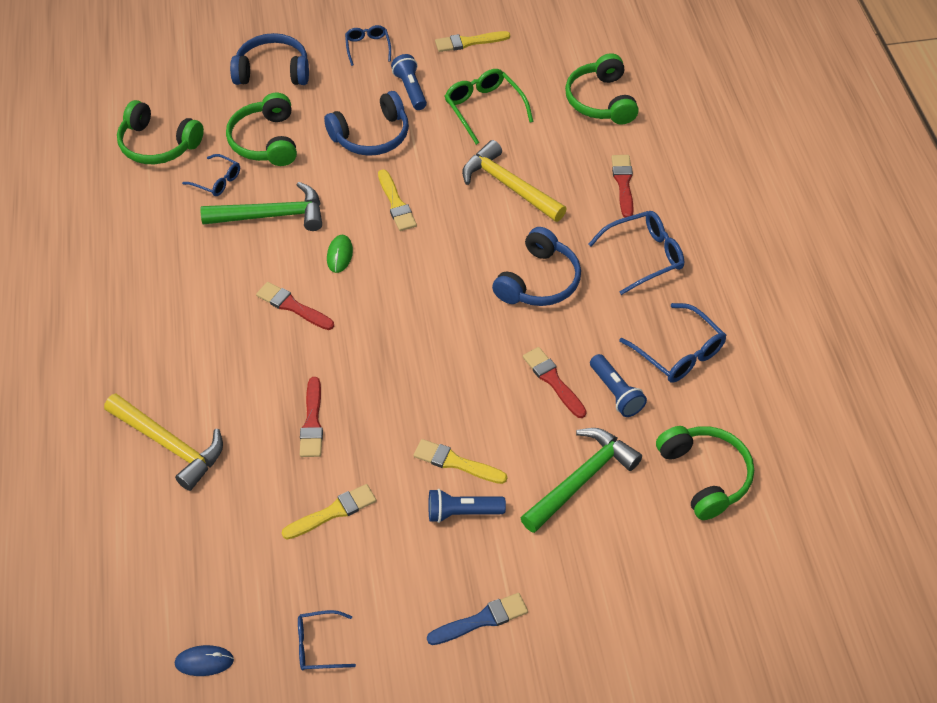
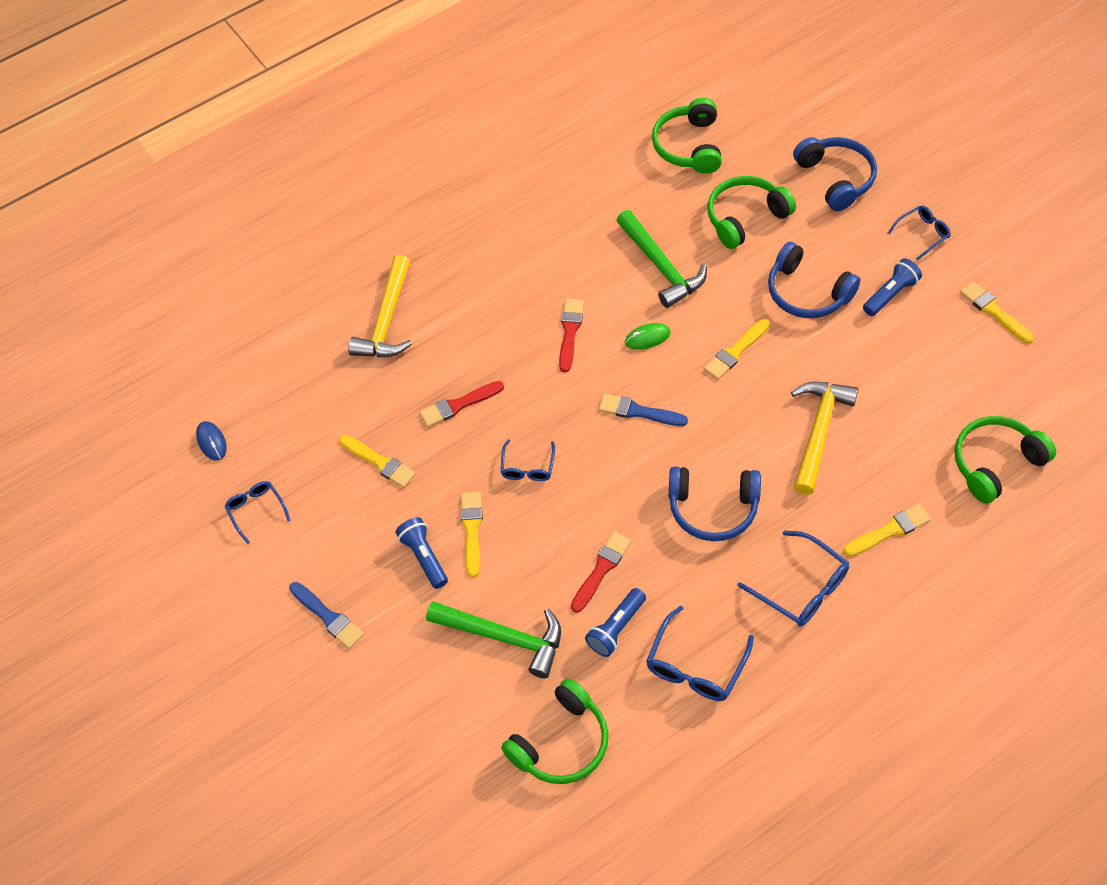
camera: 70 degrees right, 5 degrees up
blue glasses [182,154,240,196] -> blue glasses moved to [501,439,555,481]
green glasses [445,69,533,145] -> none
red brush [611,155,634,217] -> yellow brush [844,504,931,557]
none -> blue brush [598,393,688,426]

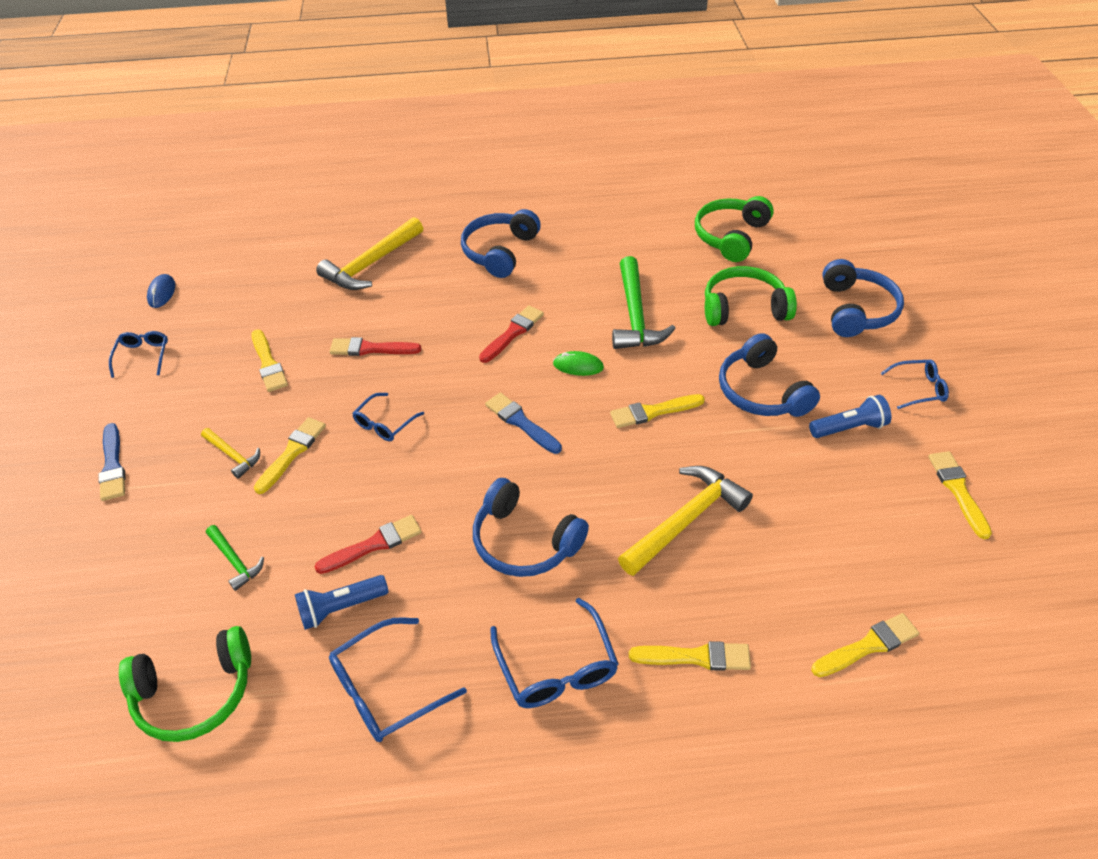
camera: 25 degrees right, 10 degrees down
blue flashlight [395,517,448,589] -> yellow hammer [201,428,260,479]
green hammer [426,601,561,678] -> green hammer [206,525,264,591], size x0.52
green headphones [955,416,1056,504] -> yellow brush [812,613,919,677]
none -> blue headphones [461,209,541,278]

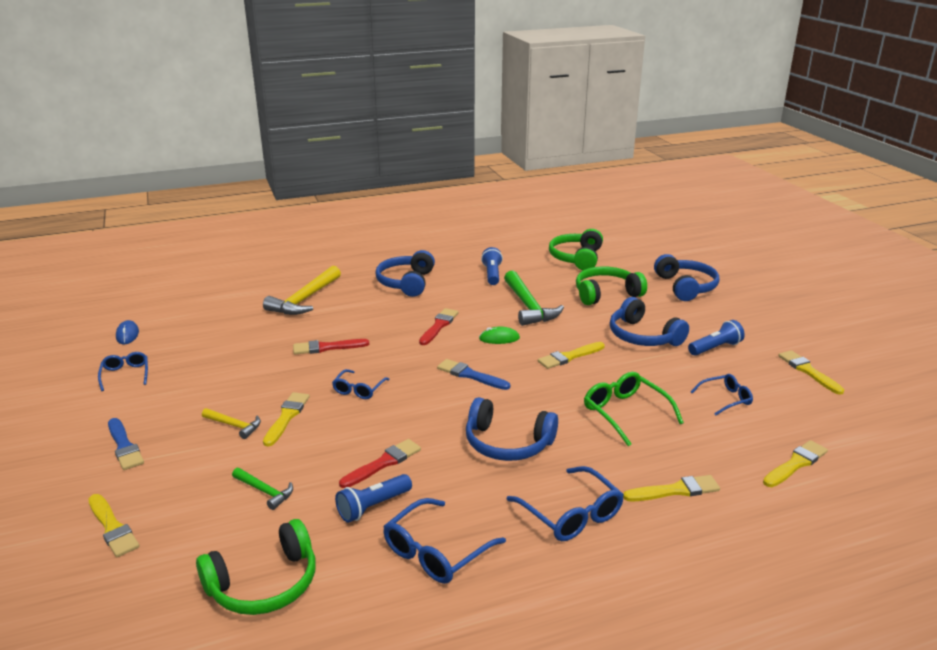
camera: 15 degrees left, 20 degrees down
yellow brush [251,329,288,392] -> yellow brush moved to [88,494,140,557]
yellow hammer [618,466,753,576] -> green glasses [584,372,684,446]
blue glasses [881,359,949,409] -> blue glasses moved to [691,374,753,415]
none -> blue flashlight [481,247,503,285]

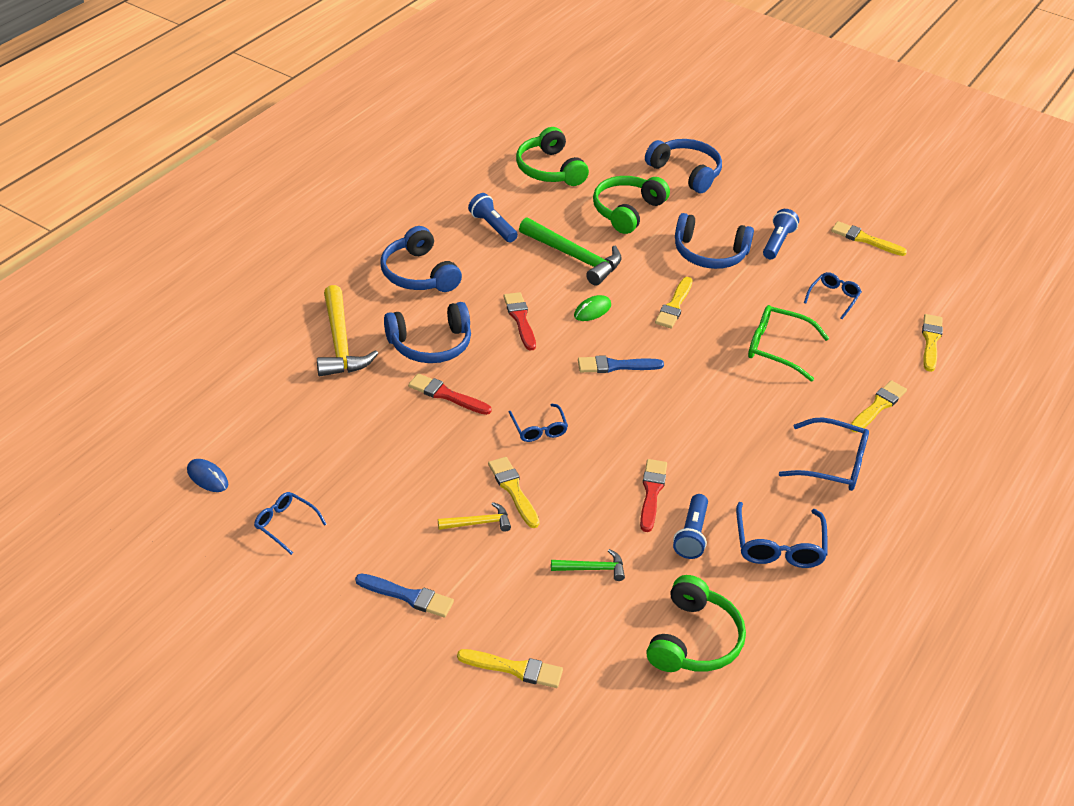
camera: 40 degrees left, 15 degrees up
red brush [293,339,369,354] -> red brush turned 75 degrees clockwise [408,373,492,415]
blue headphones [466,397,558,461] -> blue headphones moved to [384,302,471,363]

